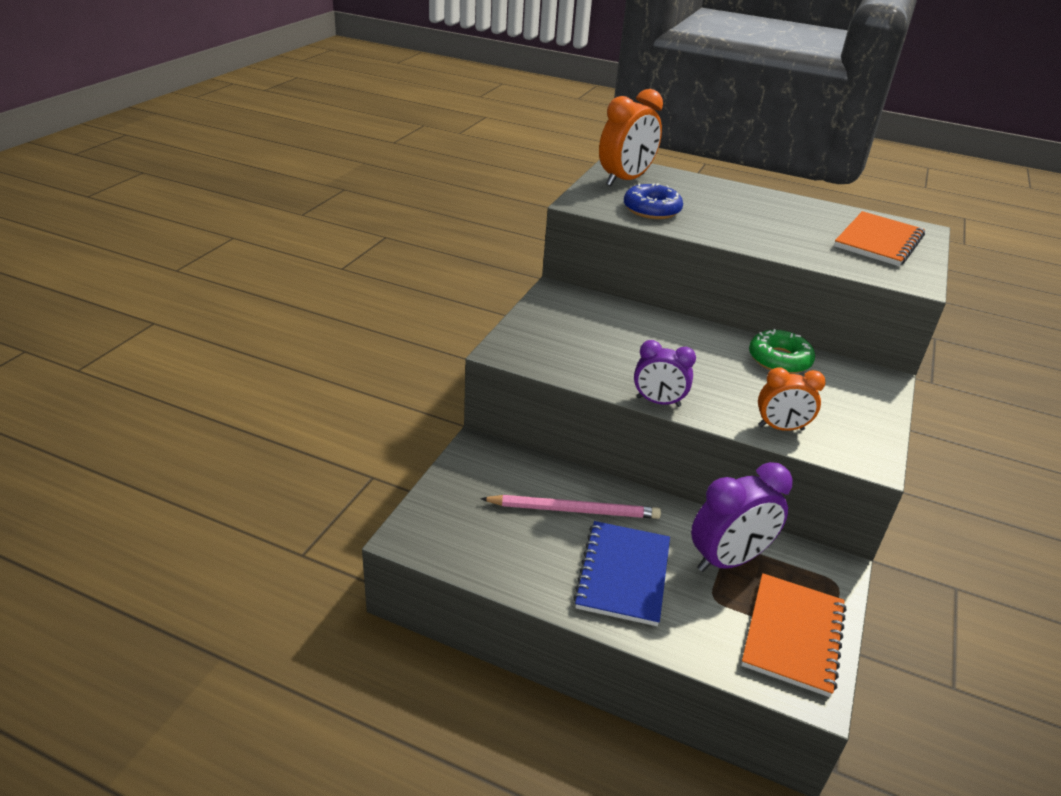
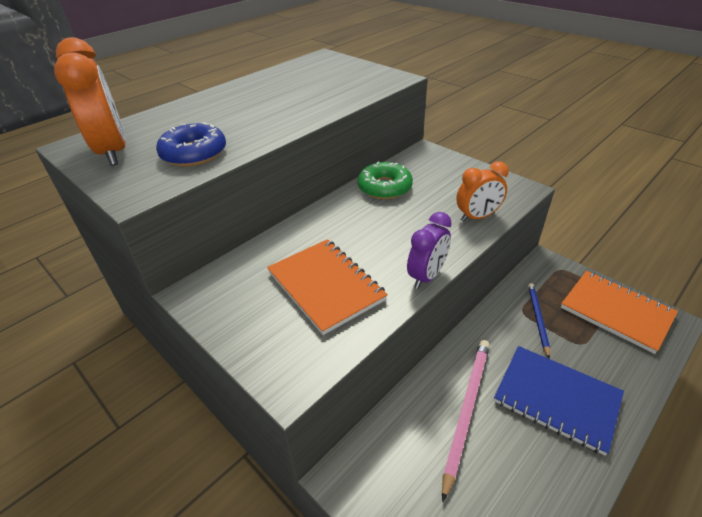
camera: 65 degrees left, 5 degrees up
purple clock [691,462,793,572] -> blue pencil [528,283,550,358]
orange clock [758,367,826,431] -> orange clock turned 45 degrees clockwise [456,161,509,222]
orange notebook [834,211,925,266] -> orange notebook moved to [267,239,388,335]

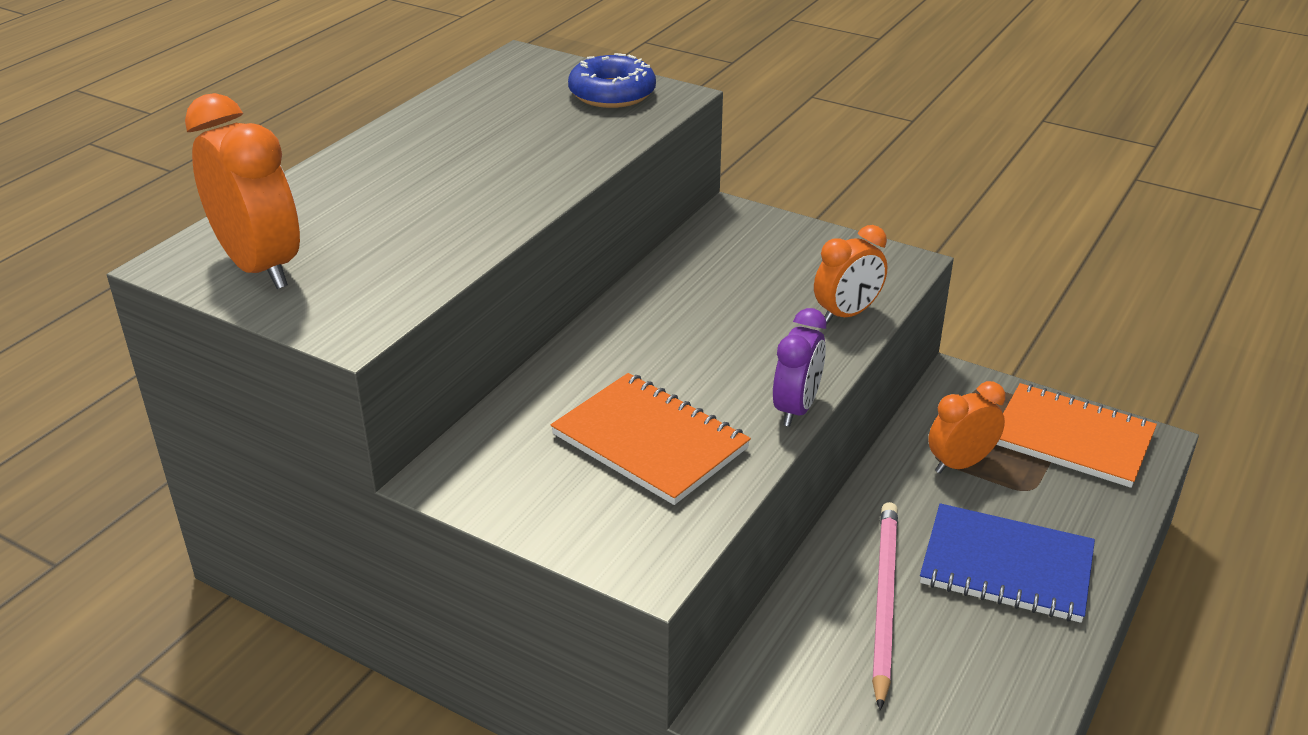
camera: 15 degrees left, 5 degrees down
blue donut [156,122,226,167] -> blue donut moved to [568,53,656,108]
green donut [358,162,413,199] -> none
blue pencil [528,283,550,358] -> orange clock [928,381,1006,474]

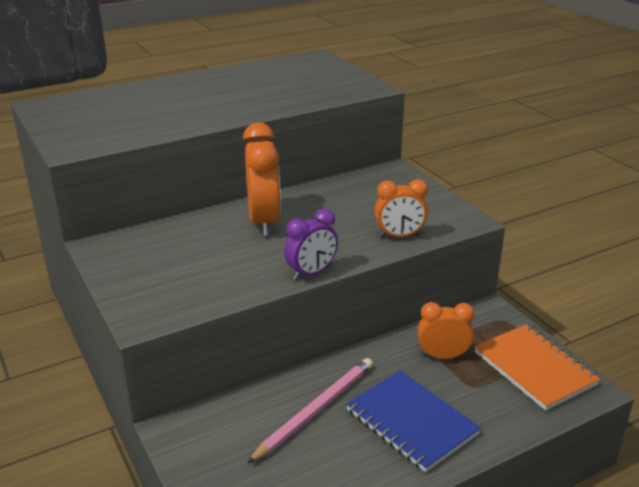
camera: 30 degrees right, 5 degrees down
orange clock [185,93,300,289] -> orange clock moved to [243,123,281,236]
orange notebook [551,373,751,505] -> none
blue donut [568,53,656,108] -> none

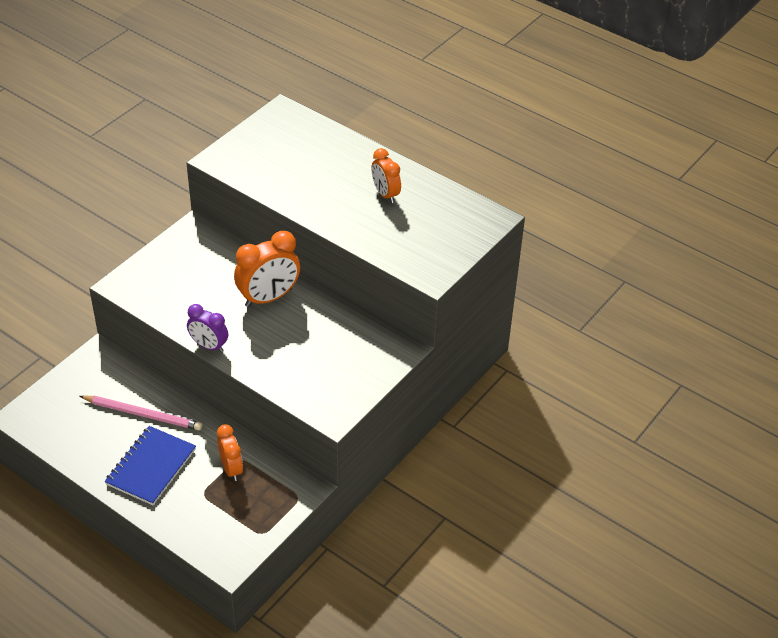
camera: 65 degrees right, 15 degrees up
orange clock [375,179,428,237] -> orange clock moved to [371,148,401,203]
orange notebook [474,324,600,411] -> none

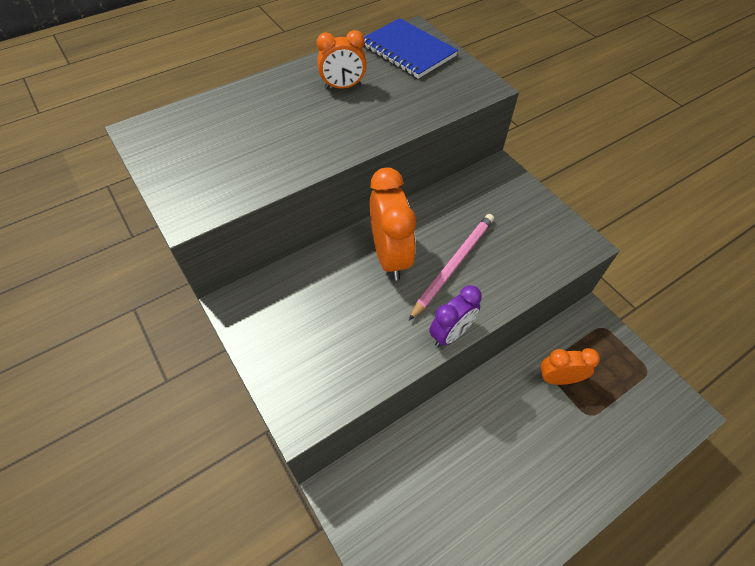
camera: 70 degrees left, 10 degrees up
pink pencil [80,395,202,431] -> pink pencil moved to [409,214,494,321]
blue notebook [105,426,196,505] -> blue notebook moved to [363,18,458,79]

